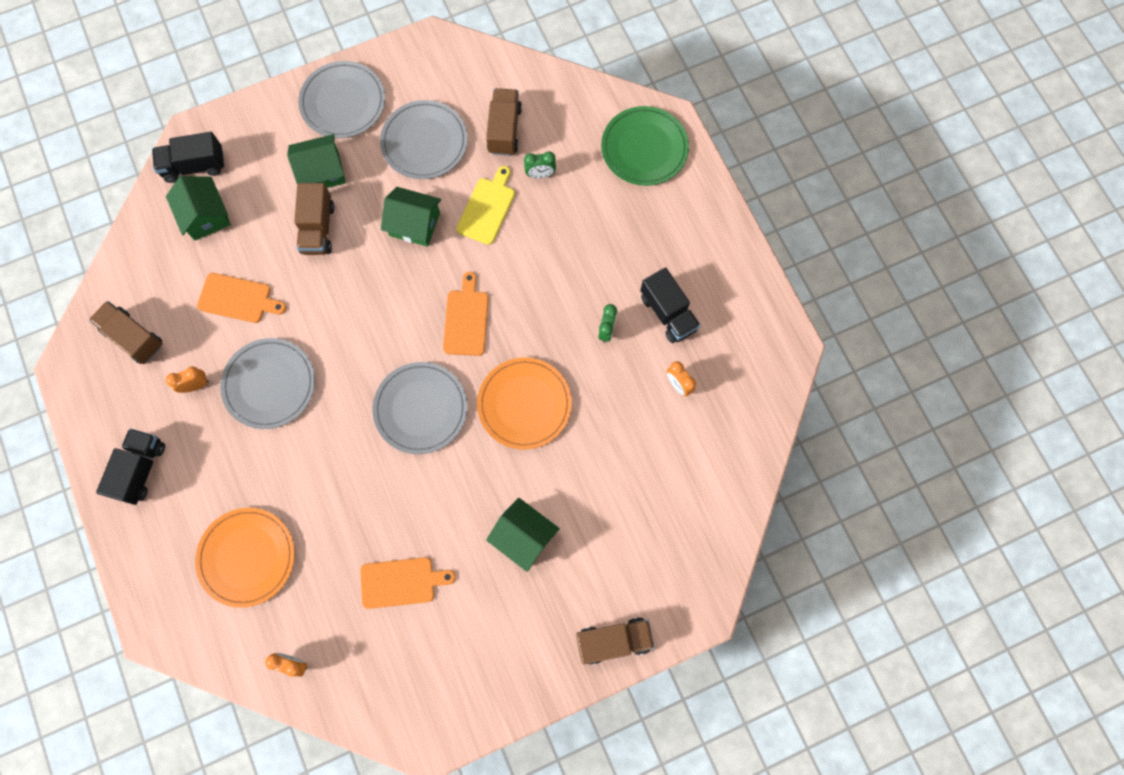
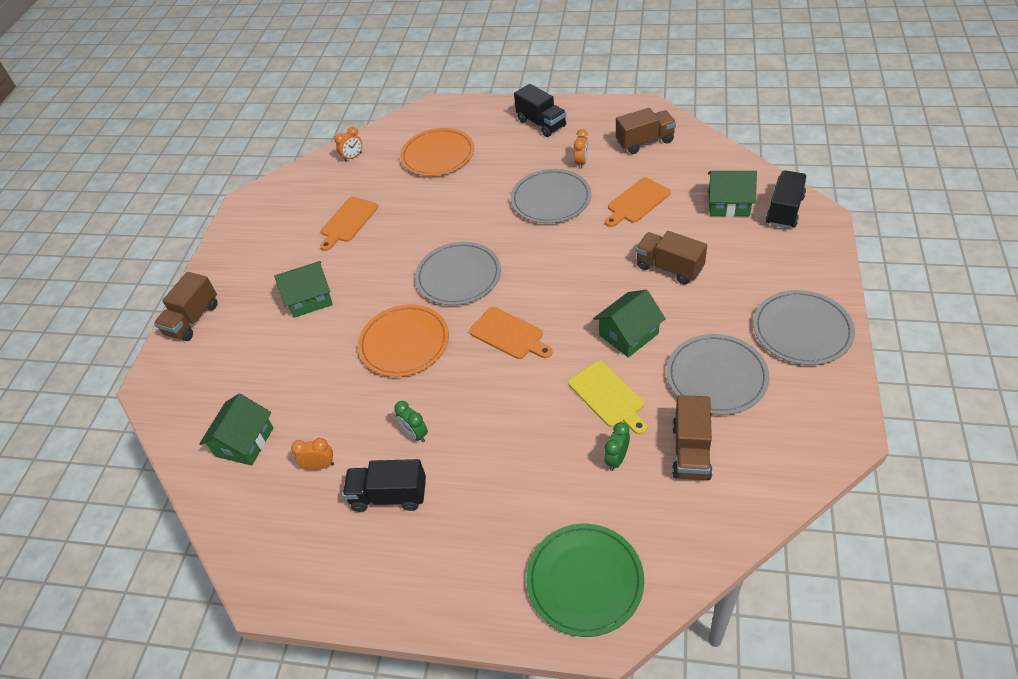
camera: 130 degrees right, 25 degrees down
green house [287,134,346,188] -> green house moved to [199,393,274,466]
brown truck [486,88,522,156] -> brown truck turned 60 degrees clockwise [672,395,712,480]

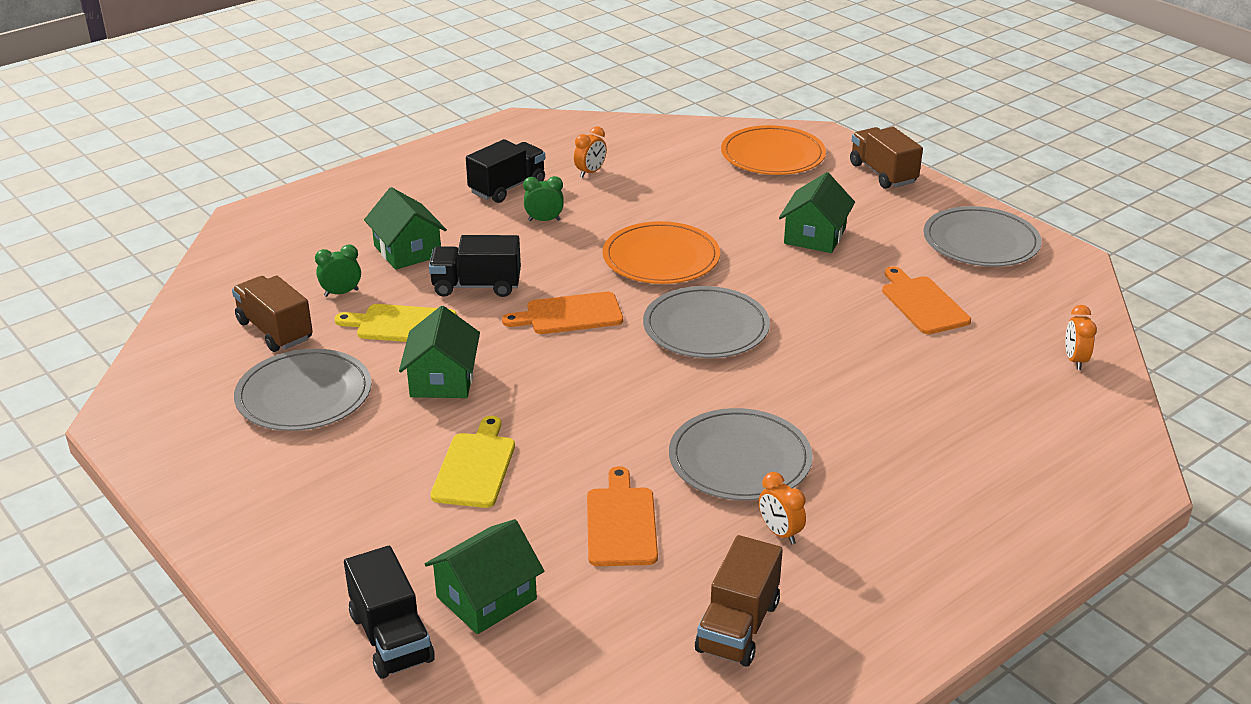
camera: 125 degrees right, 15 degrees down
green house [199,393,274,466] -> green house moved to [364,187,447,270]
orange plate [400,128,474,176] -> orange plate moved to [721,125,826,175]
black truck [514,84,566,137] -> black truck moved to [429,235,521,297]
green plate [526,524,644,637] -> none
green clock [604,422,630,471] -> green clock turned 90 degrees counterclockwise [315,245,361,297]
brown truck [636,231,707,284] -> yellow cutting board [431,416,515,508]
grey plate [753,290,855,365] -> grey plate moved to [923,206,1042,267]

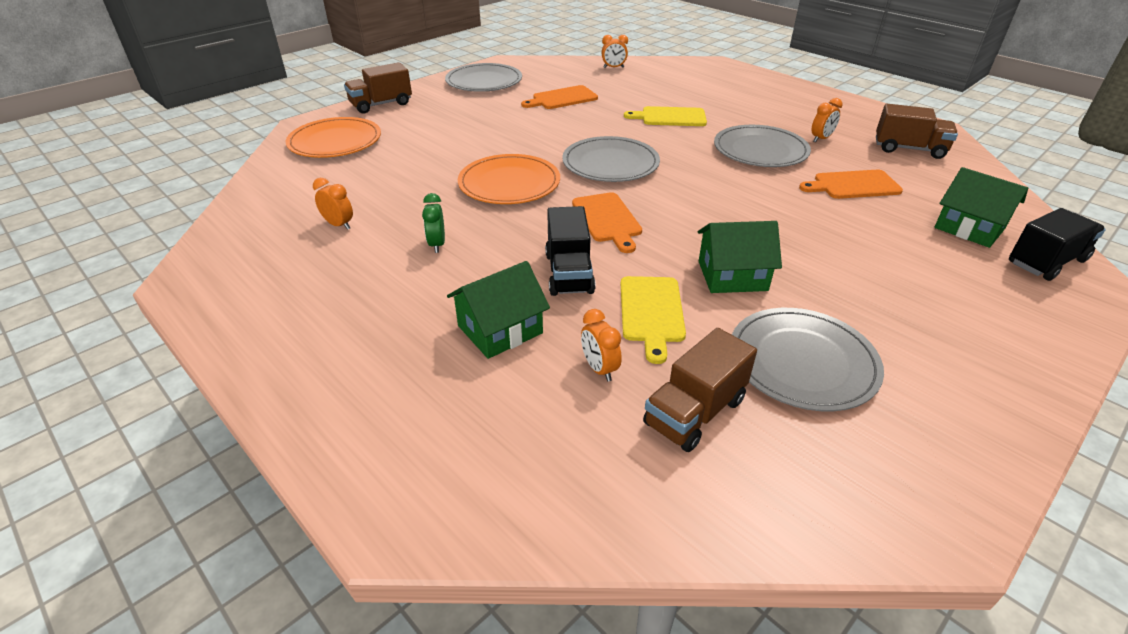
camera: 95 degrees left, 5 degrees up
green clock [315,245,361,297] -> orange clock [581,309,622,382]
yellow cutting board [431,416,515,508] -> yellow cutting board moved to [624,106,707,126]
black truck [466,139,545,203] -> none
green house [779,172,855,253] -> none

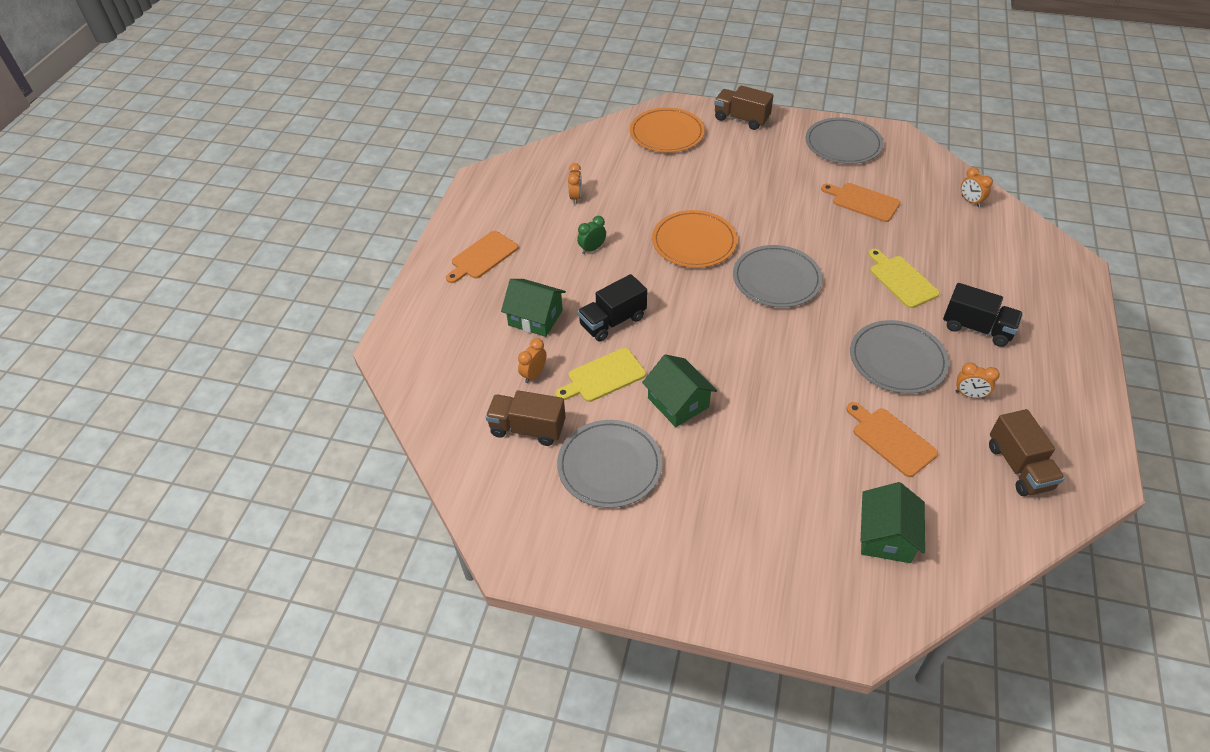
camera: 60 degrees right, 10 degrees up
orange cutting board [572,192,642,253] -> orange cutting board moved to [446,231,519,283]
black truck [1009,208,1106,281] -> black truck moved to [943,283,1023,347]

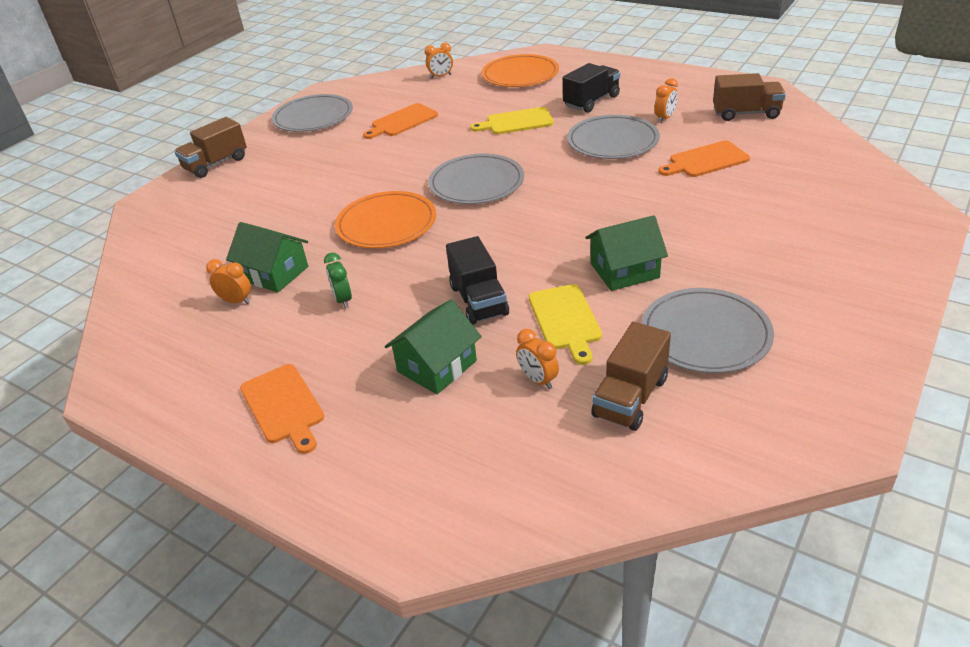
camera: 70 degrees left, 10 degrees down
orange plate [630,108,705,153] -> orange plate moved to [481,54,559,87]
green house [861,482,925,563] -> green house moved to [226,222,308,293]

